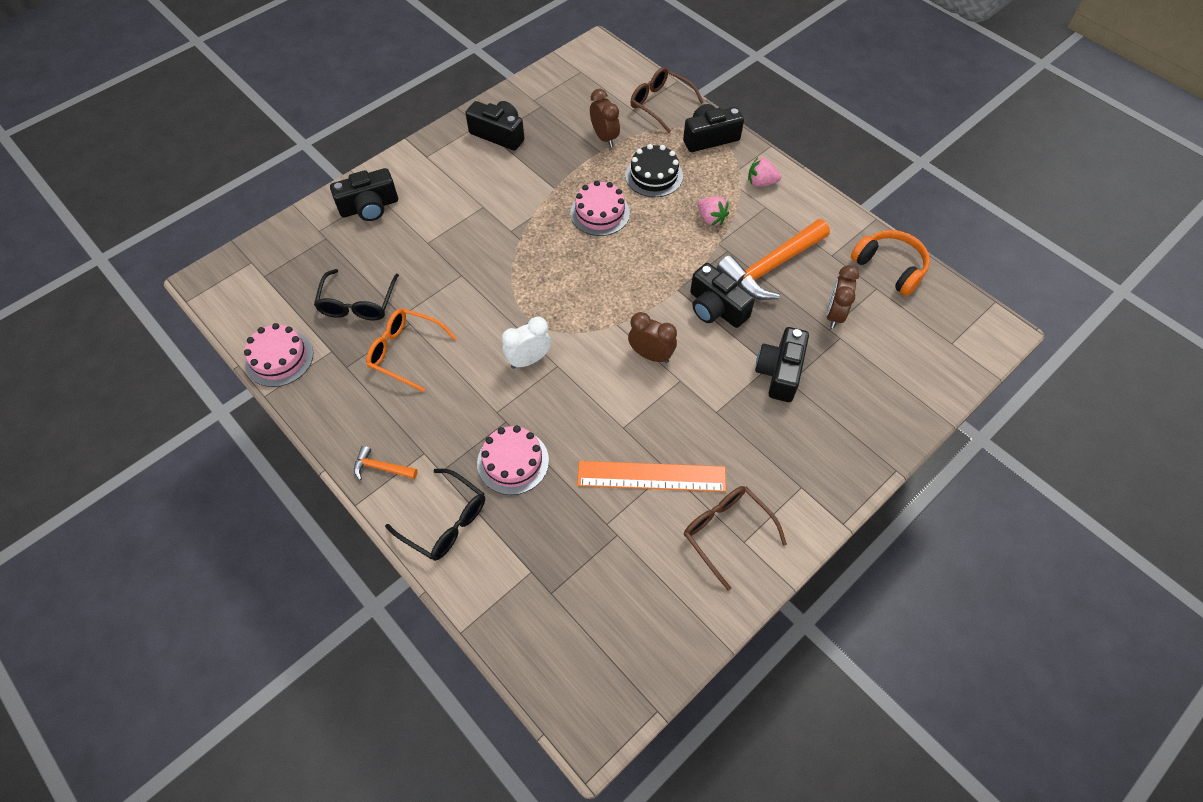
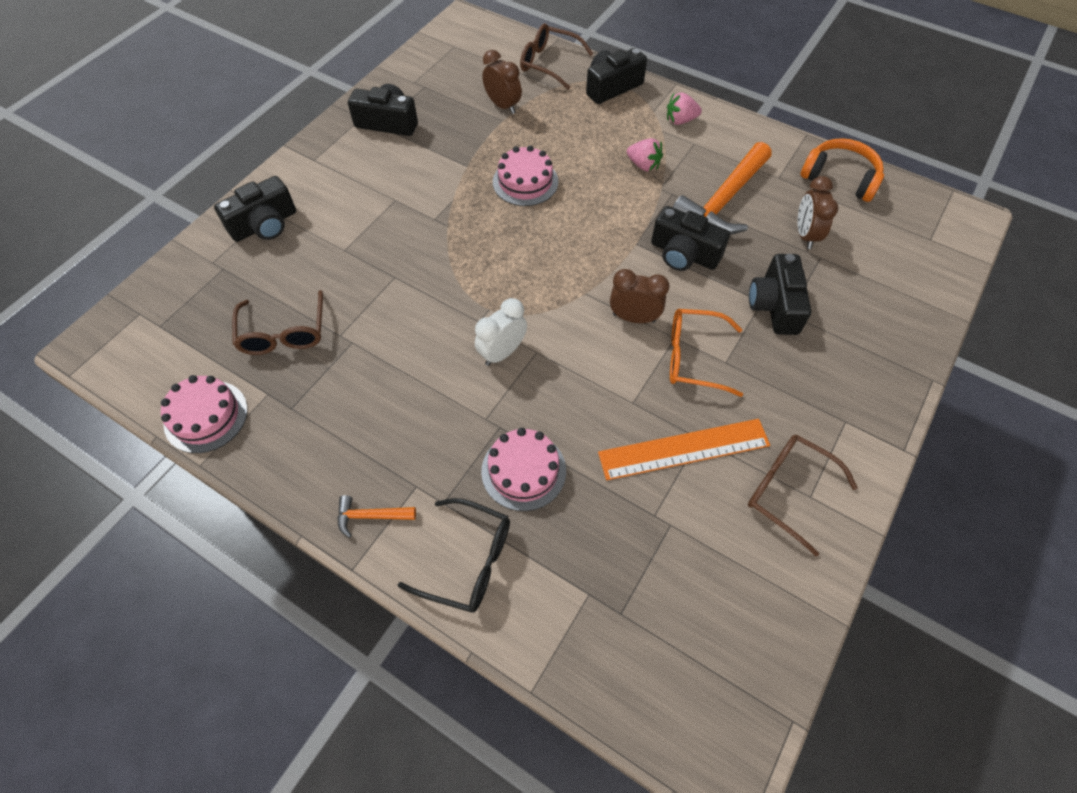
camera: 15 degrees left, 0 degrees up
black glasses [314,269,399,320] -> brown glasses [232,290,323,355]
orange glasses [366,308,457,392] -> orange glasses moved to [670,309,743,397]
black cake [625,144,683,197] -> none

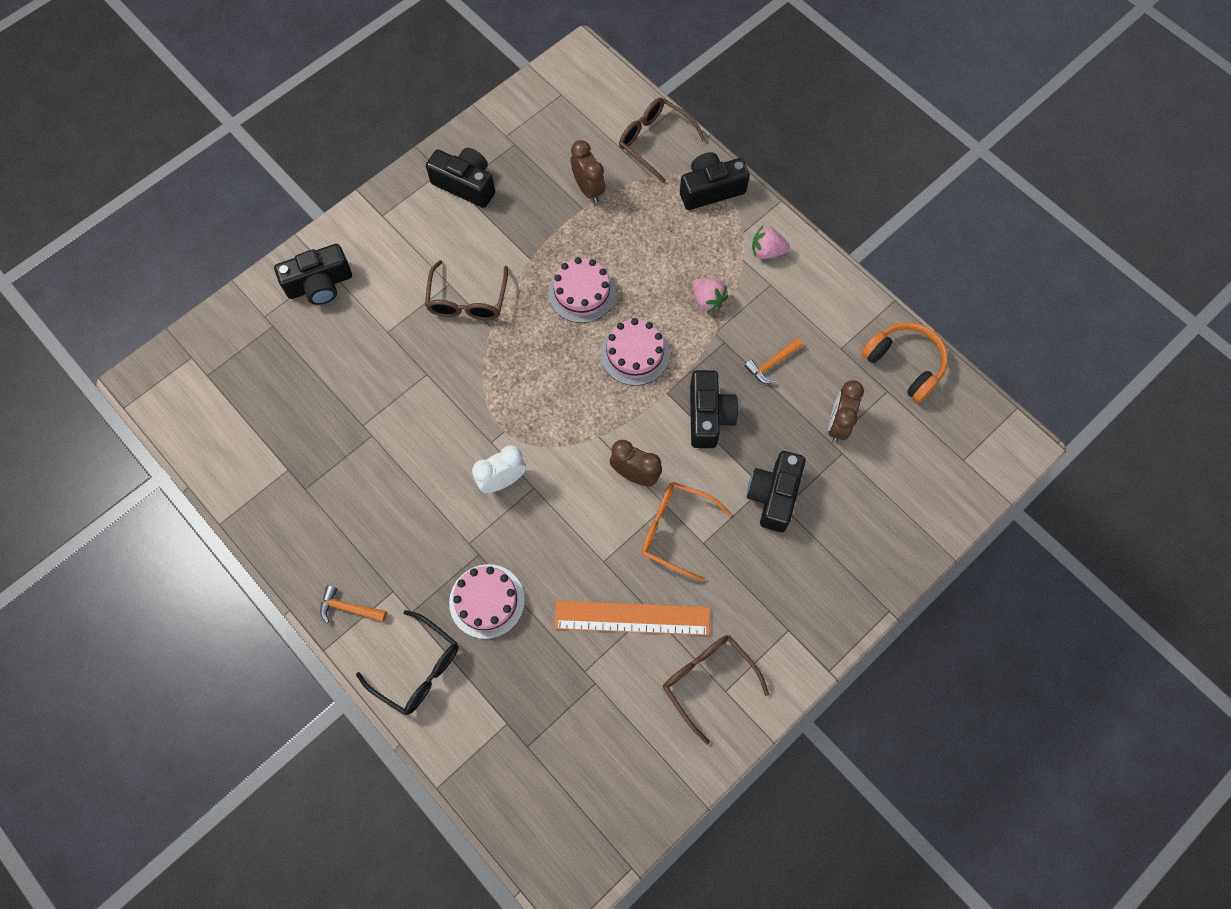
camera: 15 degrees right, 10 degrees up
pink cake [161,375,248,453] -> pink cake moved to [600,318,670,386]
brown glasses [232,290,323,355] -> brown glasses moved to [425,260,508,320]
black camera [651,206,730,271] -> black camera turned 135 degrees counterclockwise [690,370,739,448]
orange hammer [673,142,772,235] -> orange hammer [744,338,803,384], size x0.46

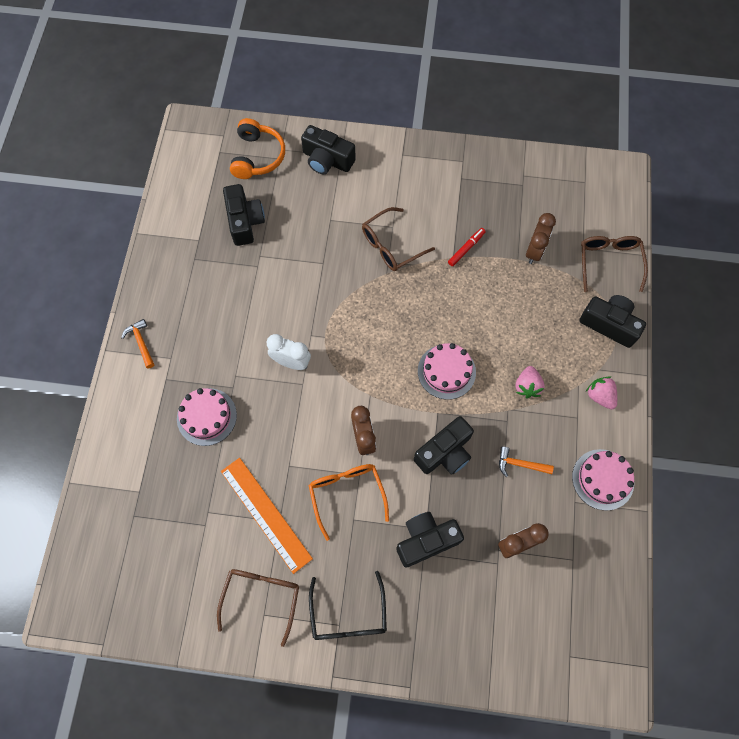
camera: 50 degrees right, 0 degrees up
black glasses [356,610,458,715] -> black glasses moved to [309,571,387,640]
black camera [426,148,495,208] -> black camera moved to [223,184,265,246]
pink cake [548,257,616,323] -> pink cake moved to [572,449,634,511]
orange headphones [861,322,948,403] -> orange headphones moved to [230,118,285,179]
none -> red marker [448,228,486,266]

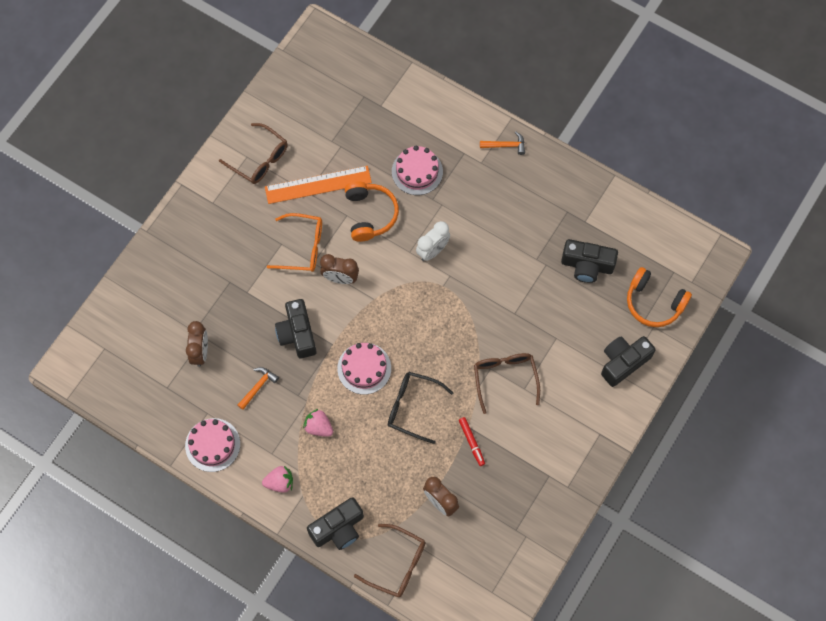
camera: 115 degrees right, 0 degrees up
black glasses [309,571,387,640] -> black glasses moved to [388,372,453,444]
black camera [396,512,464,568] -> none
none -> orange headphones [345,182,399,242]

